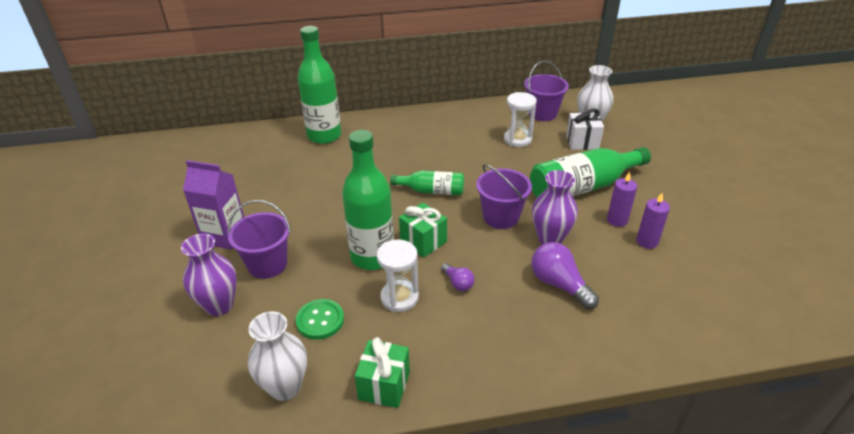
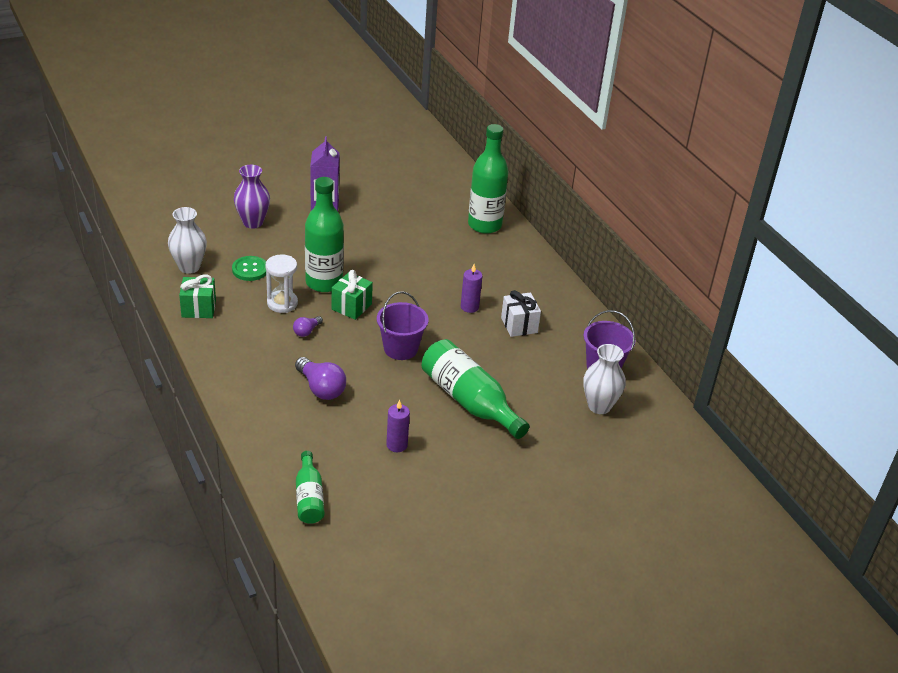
camera: 70 degrees right, 0 degrees up
purple bucket [228,200,291,279] -> none
green bottle [390,171,464,195] -> green bottle moved to [296,451,325,524]
white hourglass [504,92,537,147] -> none
purple light bulb [531,242,599,309] -> purple light bulb turned 105 degrees clockwise [295,357,346,400]
purple vase [532,170,578,244] -> none
white gift [566,109,604,150] -> white gift moved to [501,290,541,337]
purple candle [607,172,637,227] -> purple candle moved to [461,264,482,313]

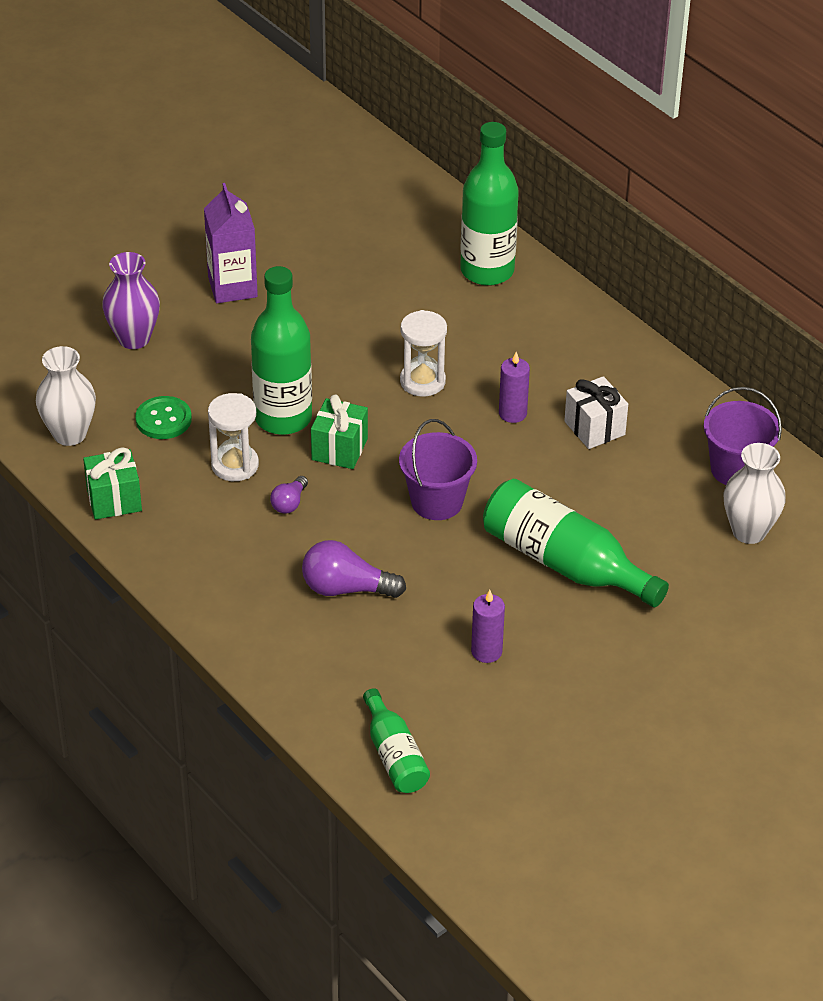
camera: 10 degrees left, 5 degrees up
purple light bulb [295,357,346,400] -> purple light bulb turned 150 degrees clockwise [302,540,406,598]
none -> white hourglass [400,310,447,397]

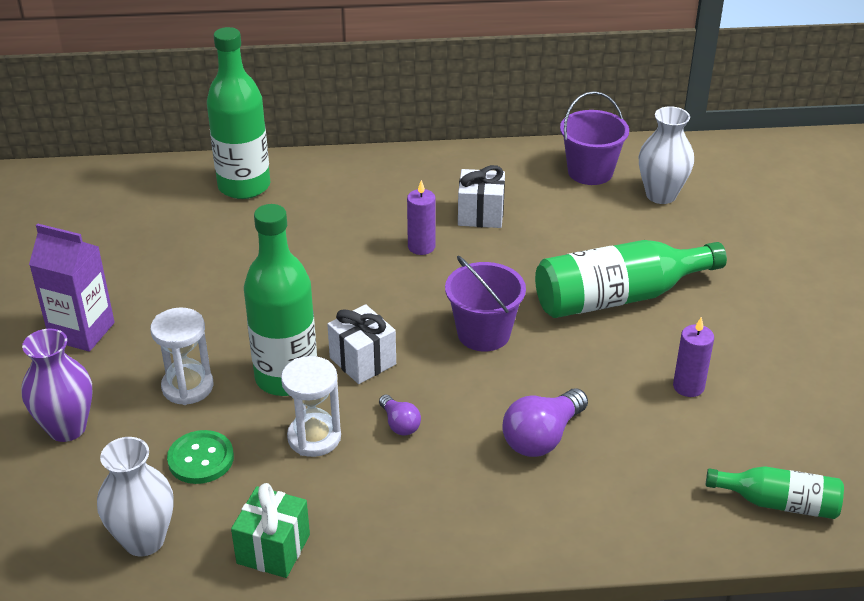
camera: 55 degrees left, 5 degrees down
green gift [311,394,368,469] -> white gift [327,304,396,384]
white hourglass [400,310,447,397] -> white hourglass moved to [150,307,213,405]

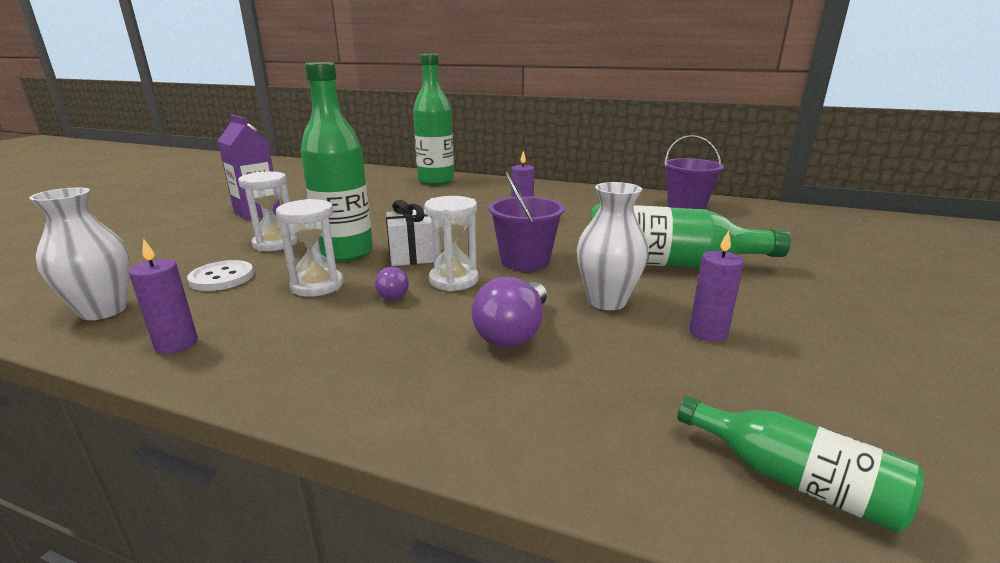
camera: 25 degrees right, 15 degrees down
purple vase [21,329,92,442] -> none
green button [167,430,234,484] -> white button [187,260,254,291]
green gift [231,483,310,578] -> purple candle [128,238,198,354]
white gift [458,165,505,228] -> none
purple light bulb [502,388,588,457] -> purple light bulb turned 45 degrees counterclockwise [472,277,547,348]
white vase [639,106,694,204] -> white vase moved to [577,182,649,310]
none -> white hourglass [424,196,478,291]

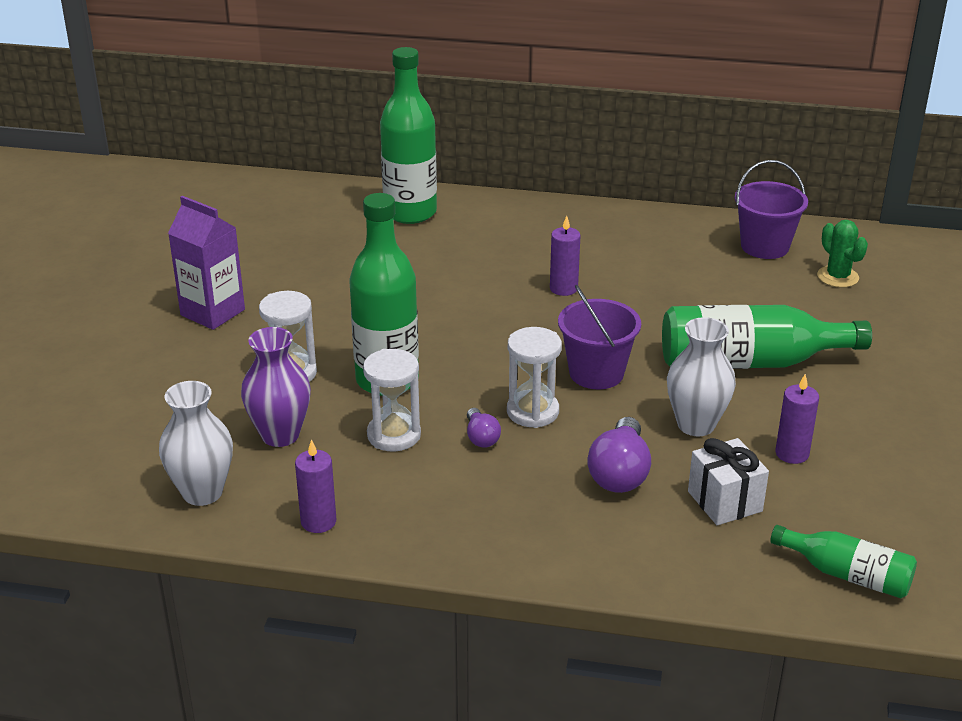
camera: 10 degrees left, 10 degrees up
white button [187,260,254,291] -> purple vase [241,327,311,447]
white gift [386,200,434,266] -> white gift moved to [688,438,769,525]
none -> green cactus [817,220,868,288]

